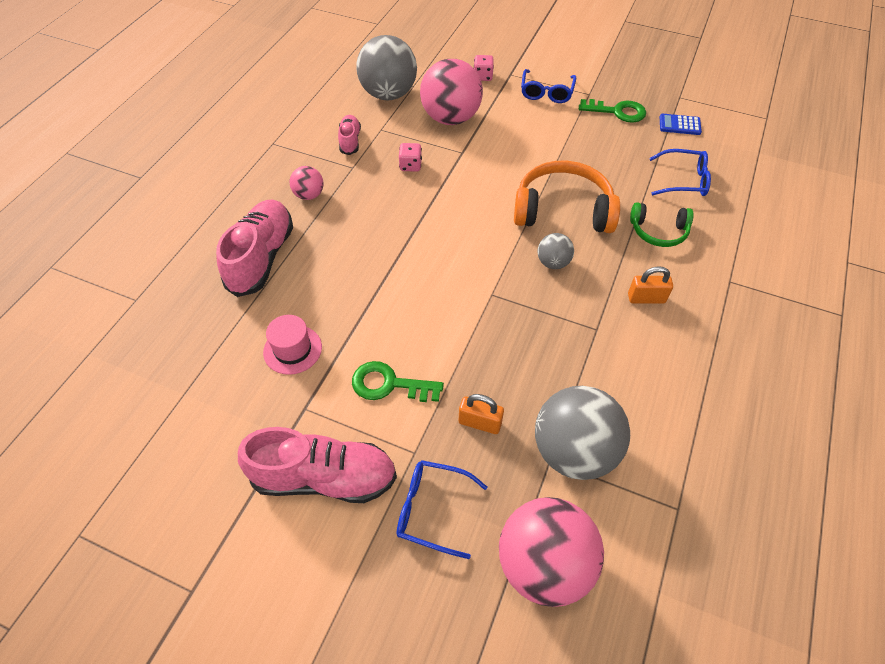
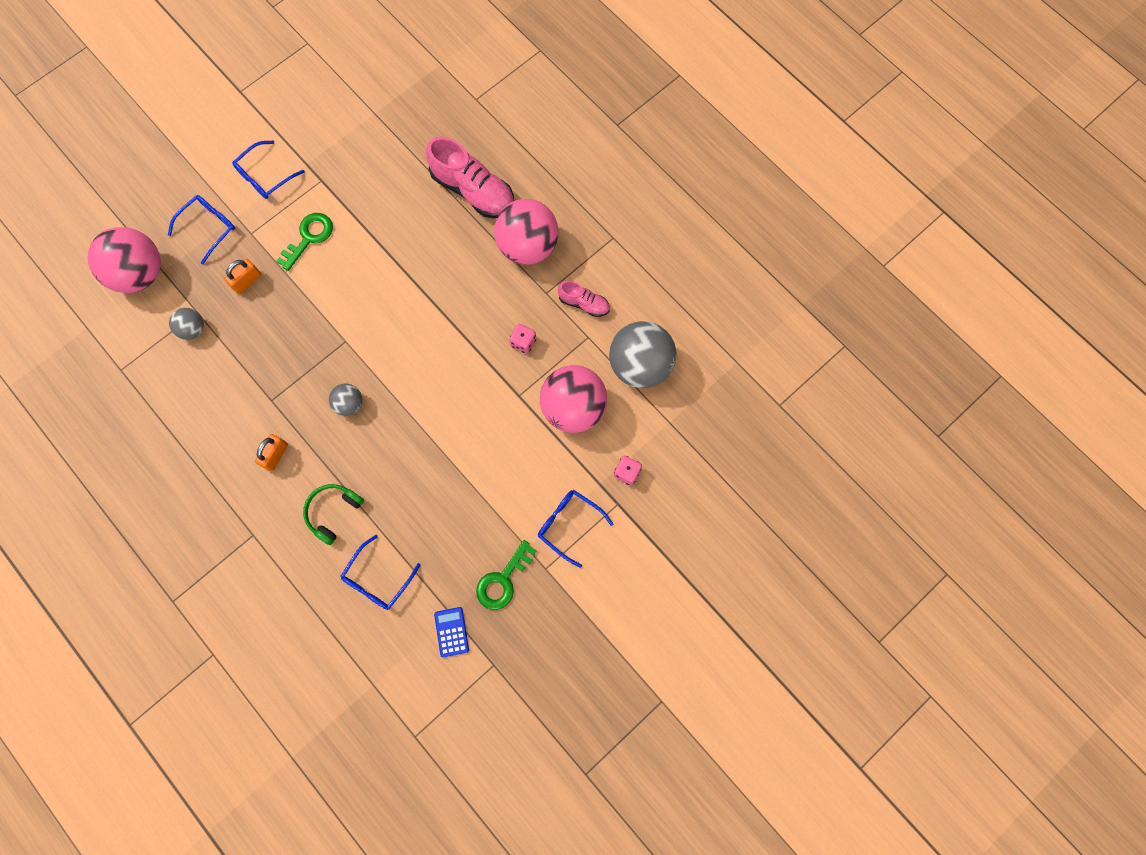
camera: 115 degrees right, 20 degrees up
pink shoe [238,427,397,503] -> blue glasses [232,141,305,199]
pink hat [263,315,322,375] -> none
pink ball [289,166,324,200] -> pink ball [494,199,558,265], size x2.04
orange headphones [514,161,620,233] -> none
grey ball [535,386,630,480] -> grey ball [169,308,204,340], size x0.49
blue calculator [660,114,702,135] -> blue calculator turned 45 degrees counterclockwise [434,607,469,657]

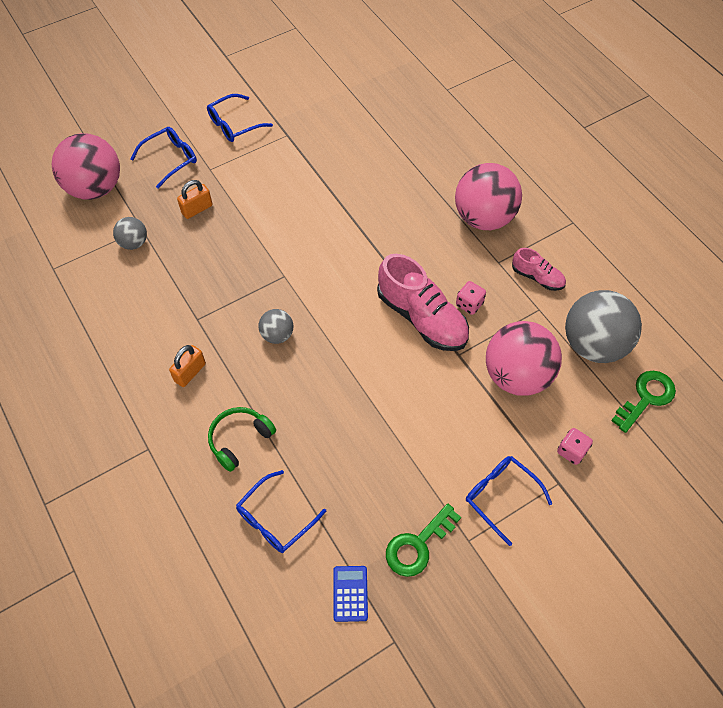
camera: 10 degrees right, 15 degrees down
green key [276,213,333,271] -> green key moved to [611,371,676,433]
pink shoe [426,137,514,218] -> pink shoe moved to [377,254,469,351]

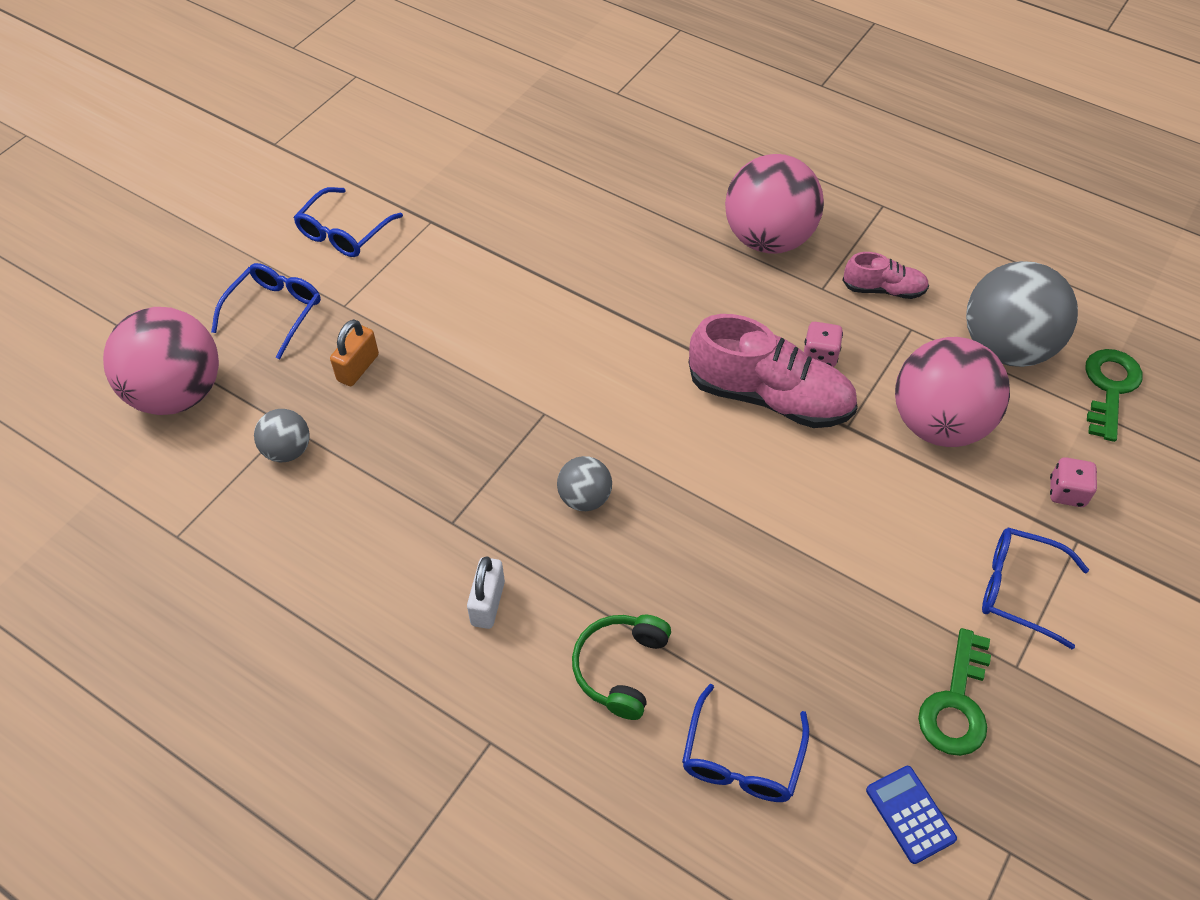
camera: 25 degrees left, 5 degrees down
orange padlock [169,345,206,387] -> white padlock [467,556,505,629]

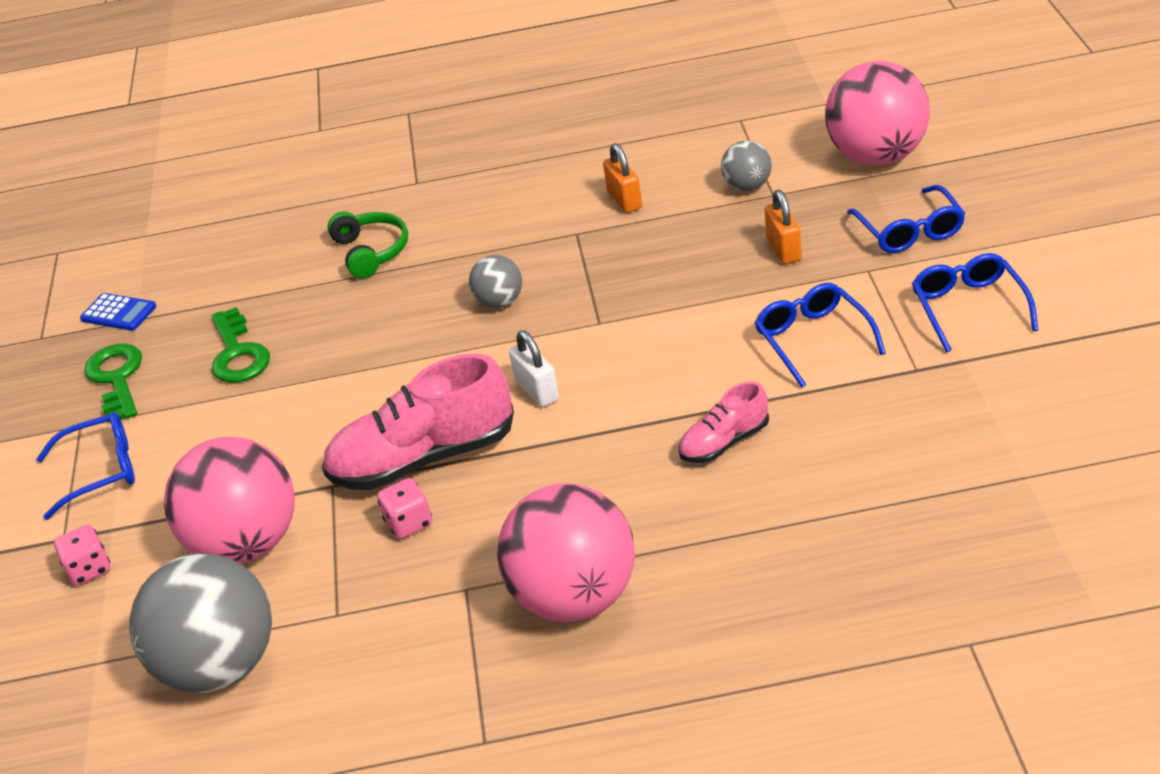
camera: 145 degrees right, 15 degrees down
white padlock [467,556,505,629] -> white padlock moved to [509,330,559,407]
blue glasses [682,684,809,802] -> blue glasses moved to [755,283,886,388]
pink shoe [842,252,929,299] -> pink shoe moved to [678,382,769,463]
green key [1085,349,1143,442] -> green key moved to [212,307,270,383]
none -> orange padlock [603,143,642,213]

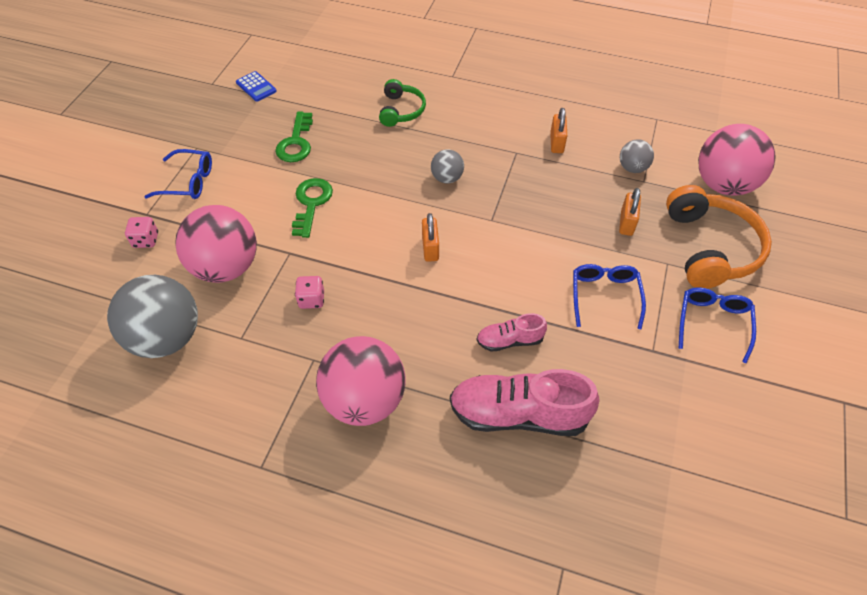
camera: 20 degrees right, 15 degrees up
green key [84,344,142,423] -> green key moved to [292,178,333,238]
pink shoe [322,354,514,490] -> pink shoe moved to [450,369,599,436]
white padlock [509,330,559,407] -> orange padlock [422,213,439,262]
blue glasses [847,185,965,253] -> orange headphones [666,185,772,289]

